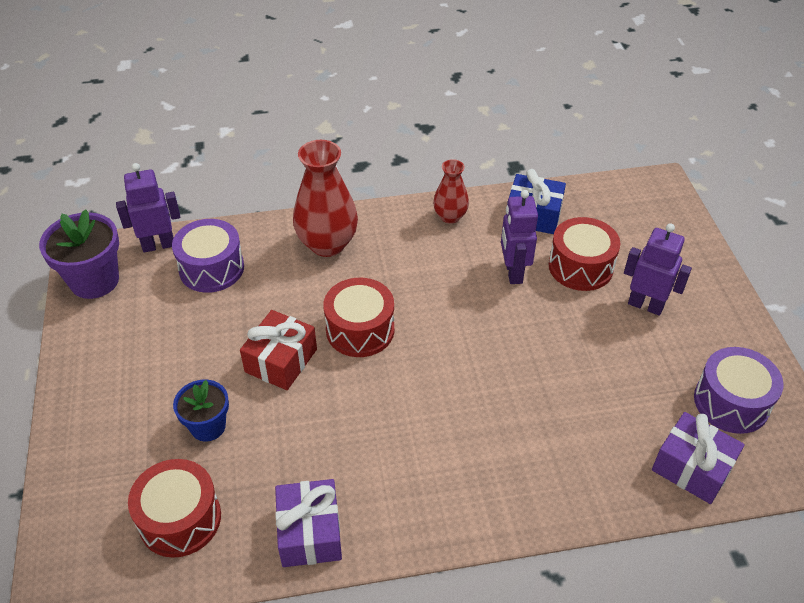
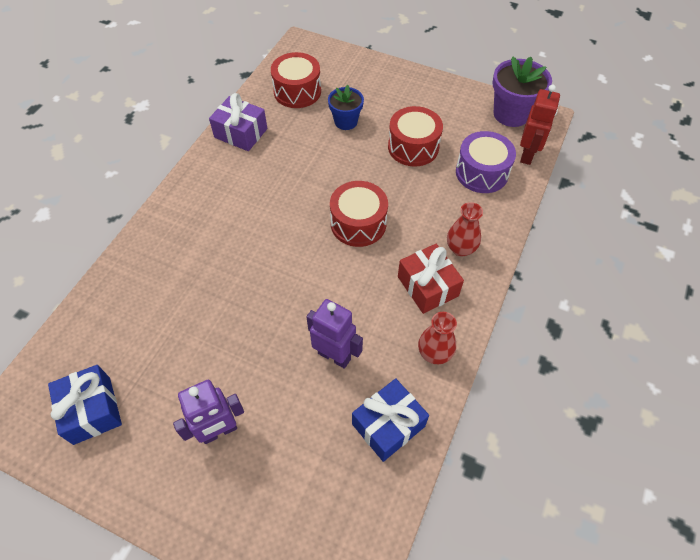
camera: 125 degrees right, 10 degrees up
purple robot [116,163,180,252] -> red robot [520,85,560,165]
red gift [240,310,317,390] -> red gift moved to [398,244,464,314]
red vase [293,140,358,257] -> red vase [447,202,483,257], size x0.57
red drum [549,217,620,291] -> red drum moved to [388,106,443,167]
purple gift [652,412,745,504] -> none
purple drum [694,347,784,434] -> blue gift [48,365,122,445]

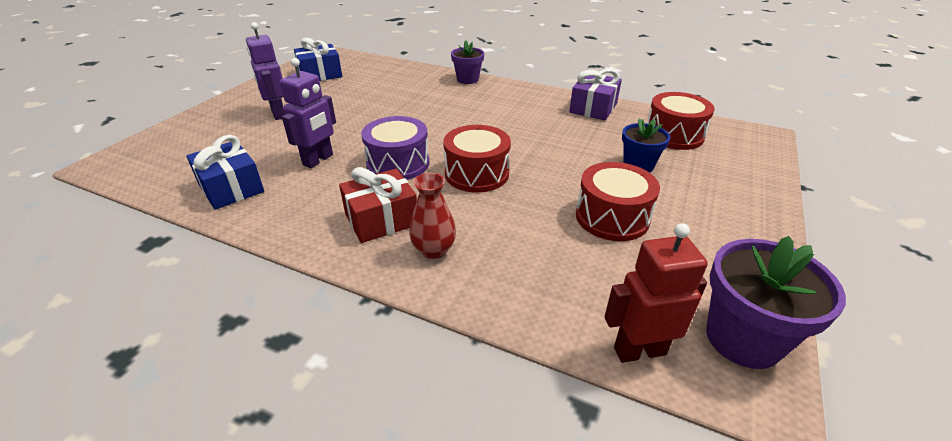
camera: 90 degrees right, 20 degrees down
red vase [418,312,457,364] -> none
purple drum [456,131,516,193] -> purple drum moved to [361,116,429,180]
red robot [520,85,560,165] -> red robot turned 150 degrees clockwise [604,223,708,363]
none -> purple flower pot [451,40,484,84]

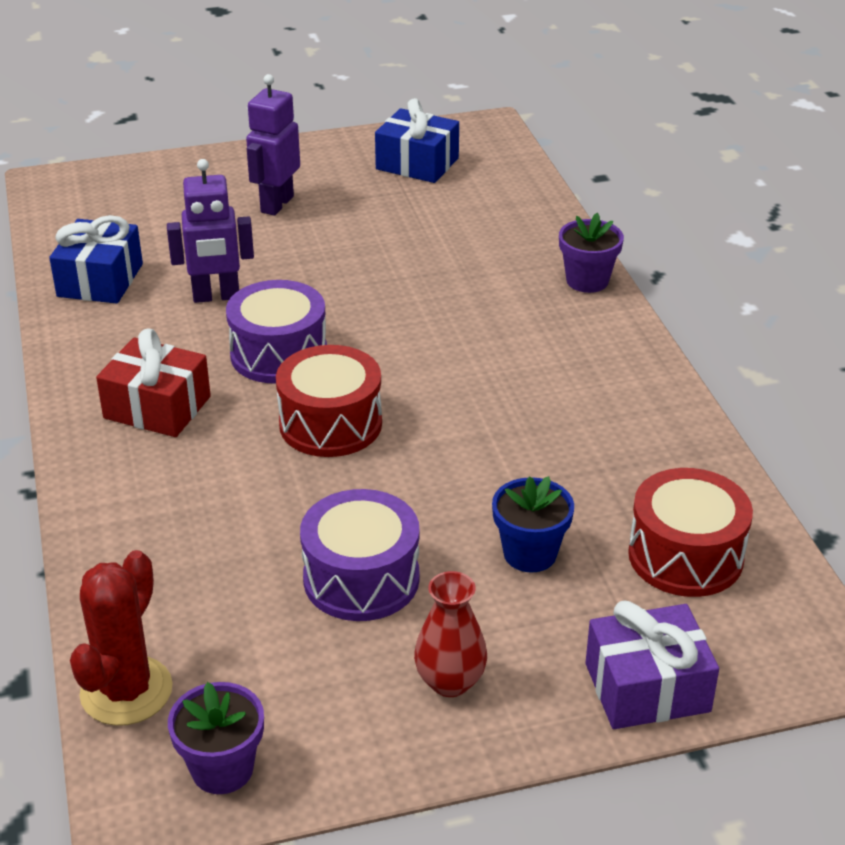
camera: 50 degrees right, 0 degrees up
red vase [409,173,456,259] -> red vase moved to [414,571,487,697]
purple gift [569,69,622,120] -> purple gift moved to [585,600,719,729]
red drum [576,162,660,241] -> purple drum [300,489,420,621]
red robot [604,223,708,363] -> red cactus [70,550,173,726]
purple flower pot [706,236,846,369] -> purple flower pot [168,682,264,794], size x0.64

